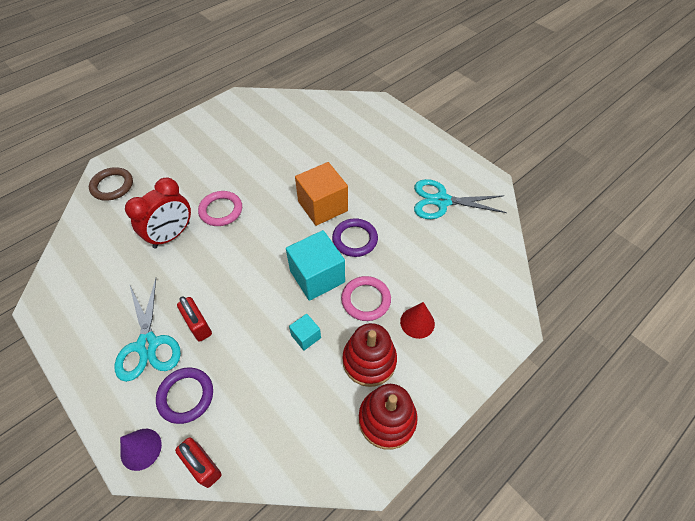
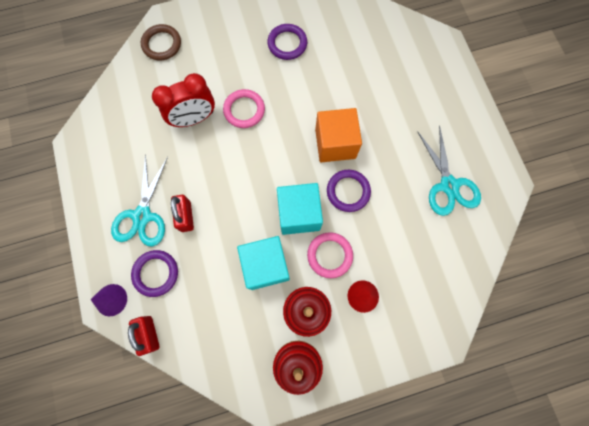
camera: 25 degrees right, 20 degrees up
turquoise cube [289,314,321,351] -> turquoise cube [237,236,290,290], size x2.05
turquoise scissors [414,179,507,219] -> turquoise scissors turned 135 degrees counterclockwise [417,125,481,216]
none -> purple ring [268,24,307,60]

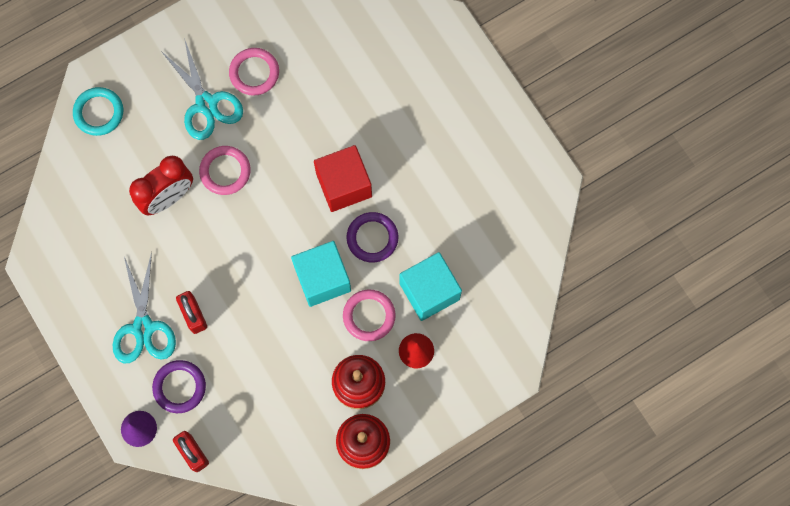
camera: 15 degrees left, 0 degrees up
brown ring [141,24,181,61] -> turquoise ring [73,87,123,136]
turquoise cube [237,236,290,290] -> turquoise cube moved to [399,252,462,321]
purple ring [268,24,307,60] -> pink ring [229,48,279,96]
orange cube [315,108,362,162] -> red cube [314,145,372,212]
turquoise scissors [417,125,481,216] -> turquoise scissors moved to [160,38,243,140]

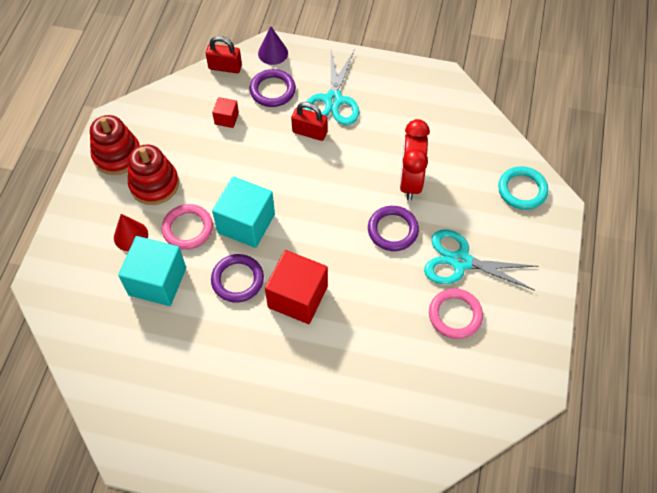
camera: 135 degrees right, 15 degrees down
turquoise scissors [113,252,176,364] -> turquoise scissors turned 120 degrees counterclockwise [304,49,359,125]
pink ring [199,146,251,195] -> purple ring [368,206,419,251]
none -> red cube [212,97,239,128]

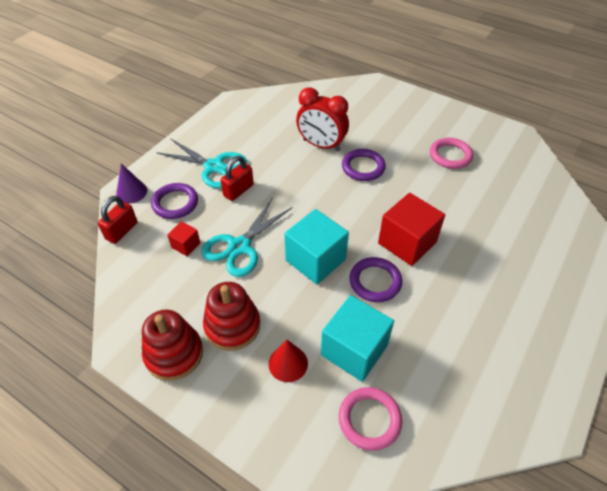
camera: 70 degrees left, 10 degrees down
pink ring [162,204,213,250] -> pink ring moved to [339,387,402,451]
turquoise scissors [424,229,539,291] -> turquoise scissors moved to [201,197,293,277]
turquoise ring [498,166,548,210] -> none

